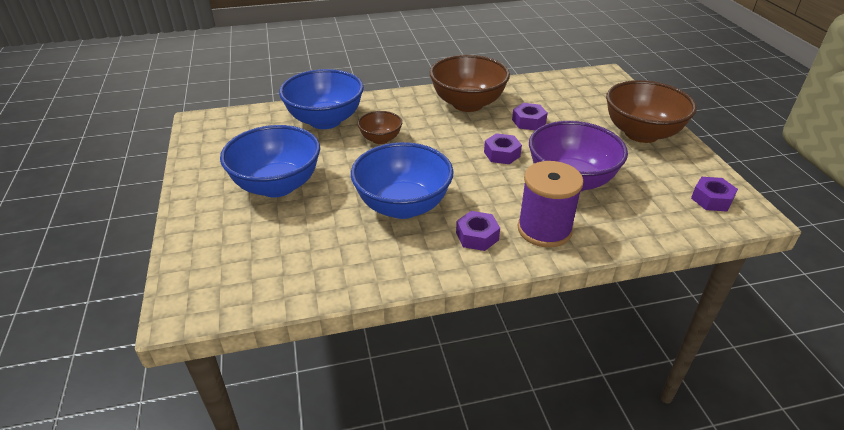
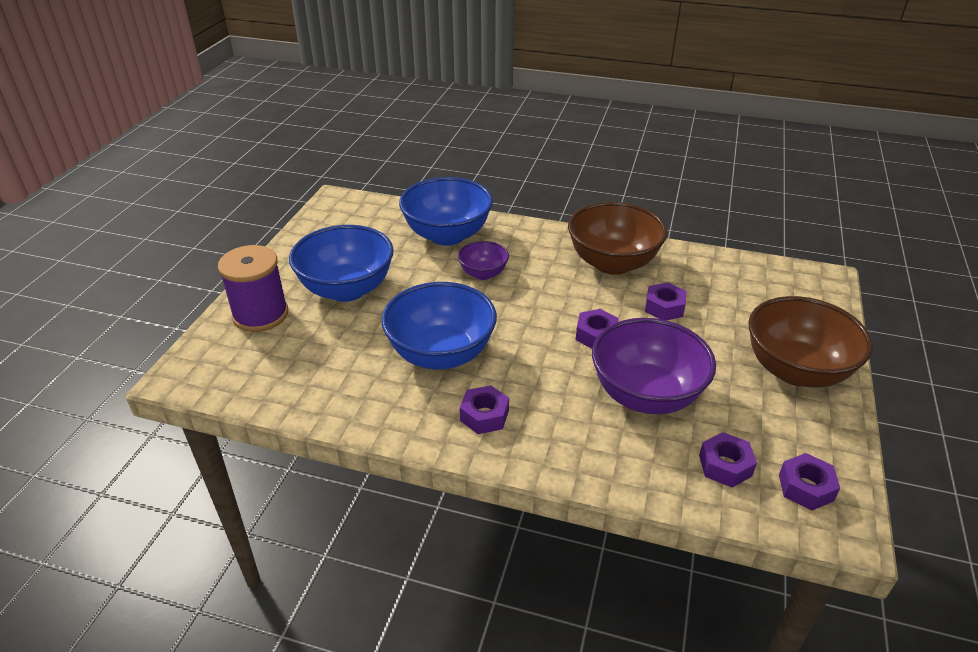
camera: 30 degrees right, 0 degrees up
brown bowl [357,111,402,144] -> purple bowl [458,241,509,280]
purple spool [517,161,584,247] -> purple spool moved to [218,245,288,332]
none -> purple nut [699,432,757,488]

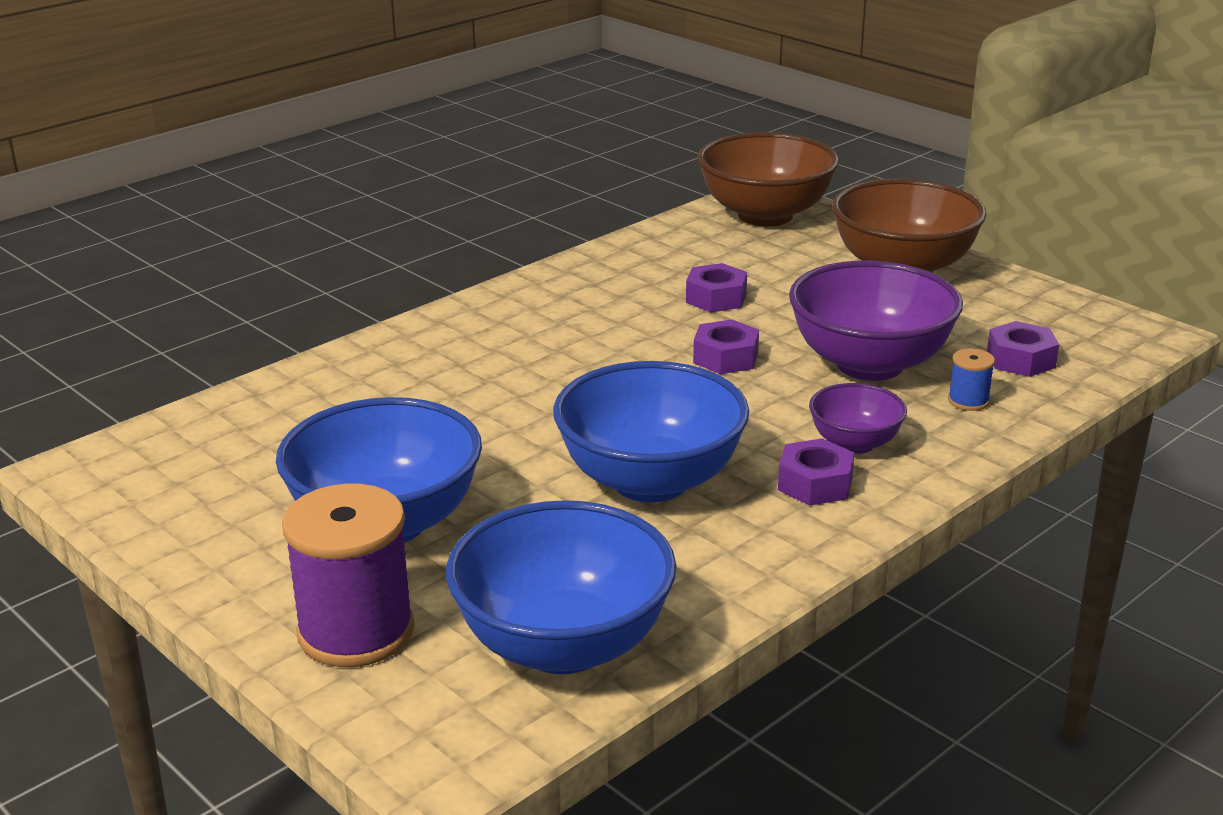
camera: 60 degrees left, 10 degrees down
blue bowl [399,177,493,246] -> blue bowl moved to [446,500,676,674]
purple bowl [458,241,509,280] -> purple bowl moved to [809,383,907,454]
brown bowl [568,202,668,275] -> brown bowl moved to [698,132,839,226]
purple nut [779,453,840,511] -> none
none -> blue spool [948,348,995,411]

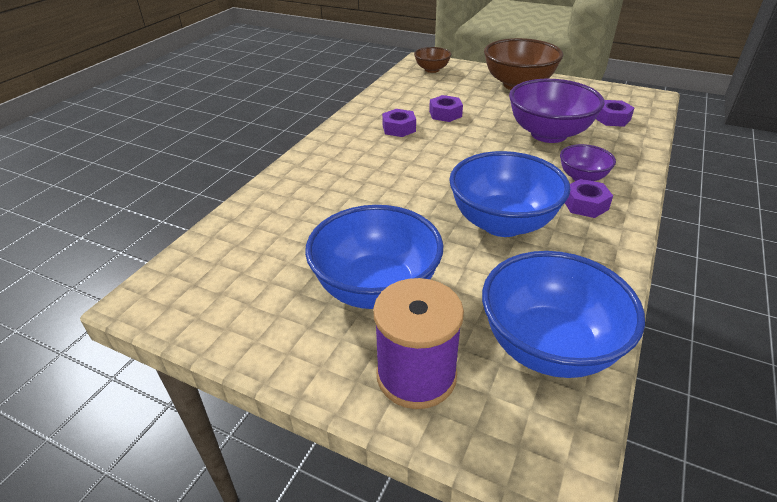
camera: 20 degrees left, 10 degrees up
purple nut [693,319,759,374] -> purple nut moved to [382,109,416,137]
brown bowl [698,132,839,226] -> brown bowl [414,47,451,73], size x0.52
blue spool [948,348,995,411] -> none

